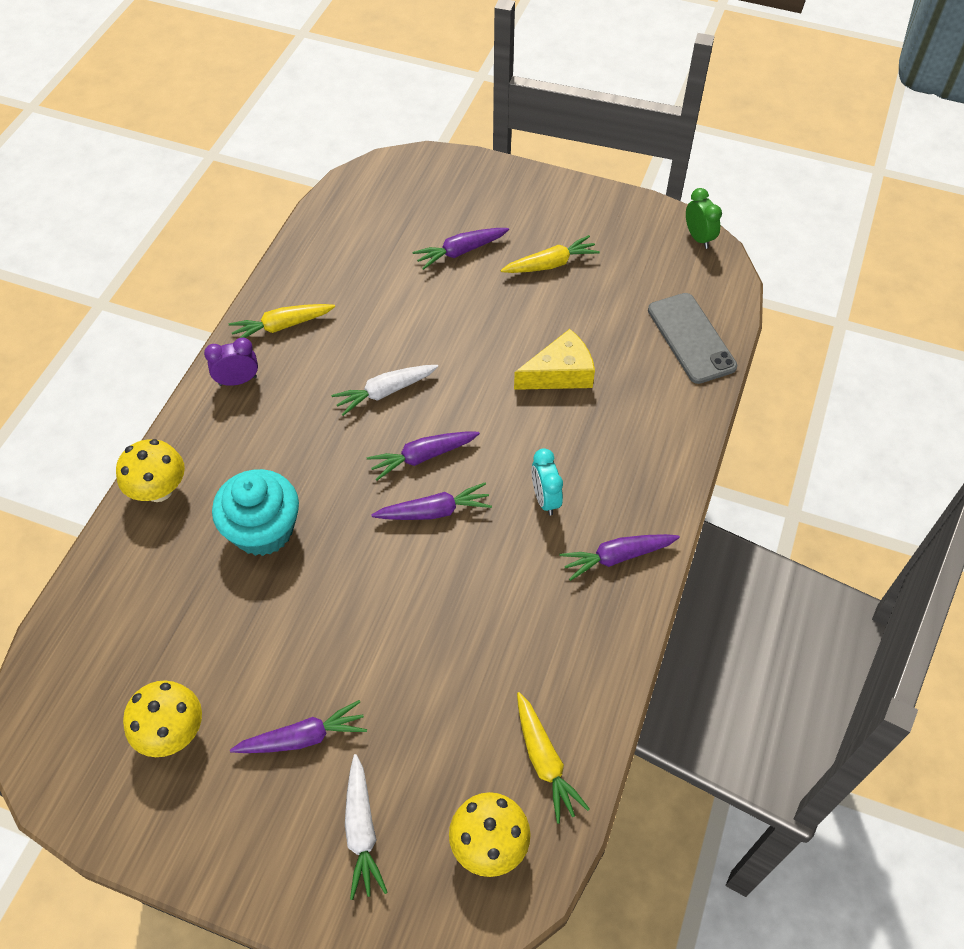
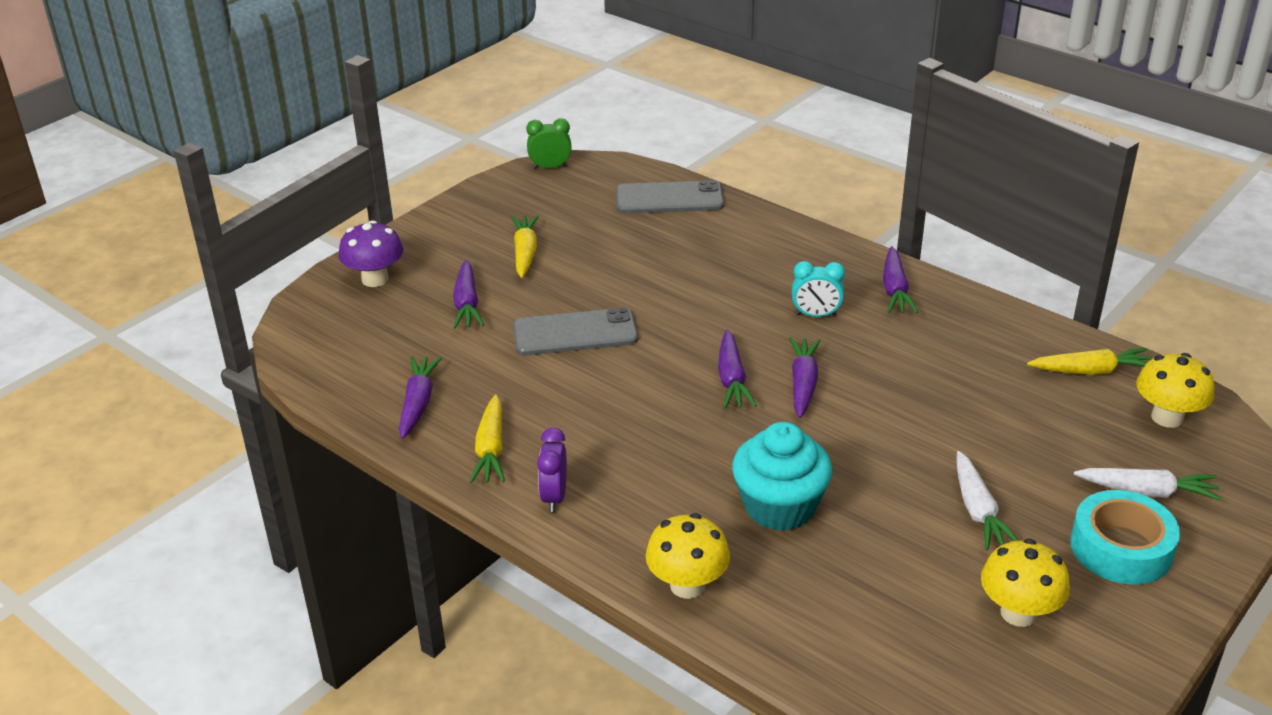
camera: 70 degrees left, 20 degrees down
purple carrot [230,700,367,753] -> purple carrot moved to [399,356,442,439]
white carrot [331,365,438,416] -> white carrot moved to [956,451,1018,551]
yellow cheese [514,329,595,390] -> none
none -> purple mushroom [339,220,403,287]
none -> grey phone [513,307,638,356]
none -> turquoise tape [1070,490,1180,585]

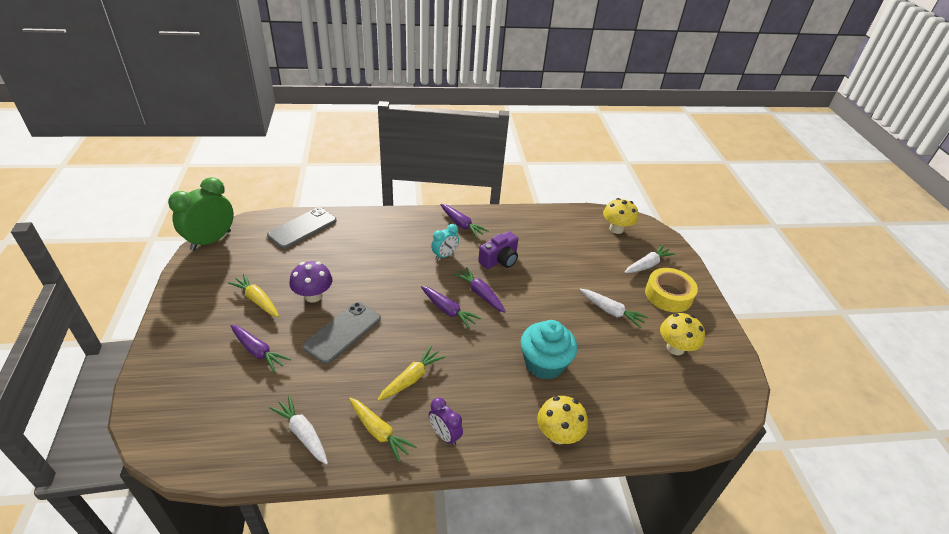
camera: 50 degrees left, 5 degrees up
purple mushroom [339,220,403,287] -> purple mushroom moved to [289,261,332,303]
purple carrot [399,356,442,439] -> white carrot [269,395,328,465]
green clock [526,118,571,169] -> green clock [168,177,234,251], size x1.87
yellow carrot [1027,348,1152,375] -> yellow carrot moved to [377,346,445,401]
turquoise tape [1070,490,1180,585] -> yellow tape [645,268,698,312]
none -> purple camera [478,231,518,269]

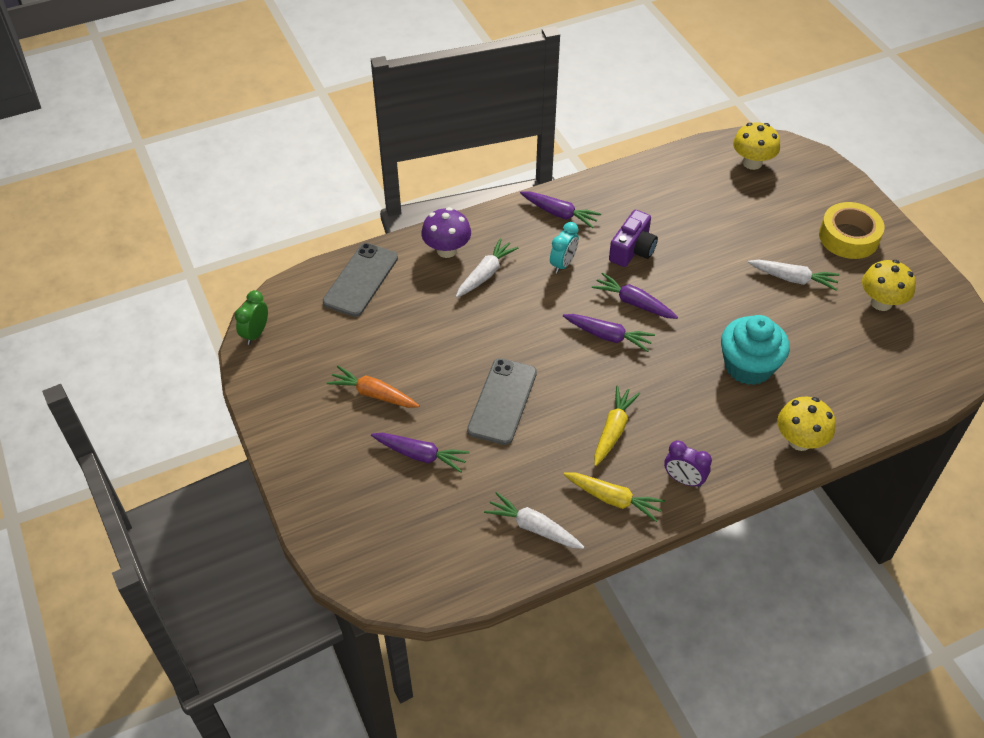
camera: 15 degrees left, 10 degrees up
green clock [168,177,234,251] -> green clock [235,290,268,345], size x0.53
yellow carrot [228,274,279,317] -> orange carrot [327,366,419,408]
purple mushroom [289,261,332,303] -> purple mushroom moved to [421,207,471,258]
white carrot [624,245,675,273] -> white carrot moved to [456,238,519,297]

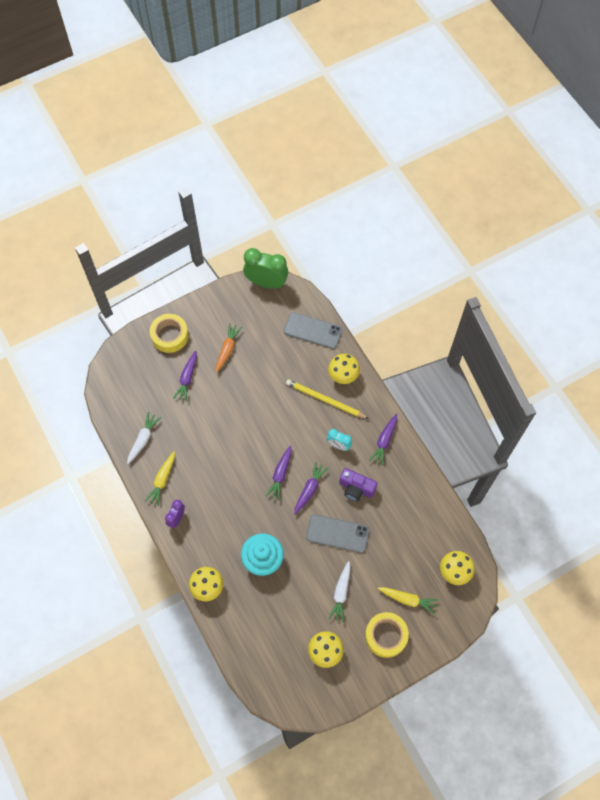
camera: 85 degrees right, 15 degrees up
green clock [235,290,268,345] -> green clock [243,248,288,289], size x1.87
purple mushroom [421,207,471,258] -> yellow mushroom [328,354,360,384]
white carrot [456,238,519,297] -> yellow pencil [286,379,369,419]
grey phone [467,358,537,445] -> grey phone moved to [306,514,369,553]
yellow carrot [594,386,640,466] -> yellow carrot moved to [378,587,439,615]
none -> yellow tape [150,314,189,353]

